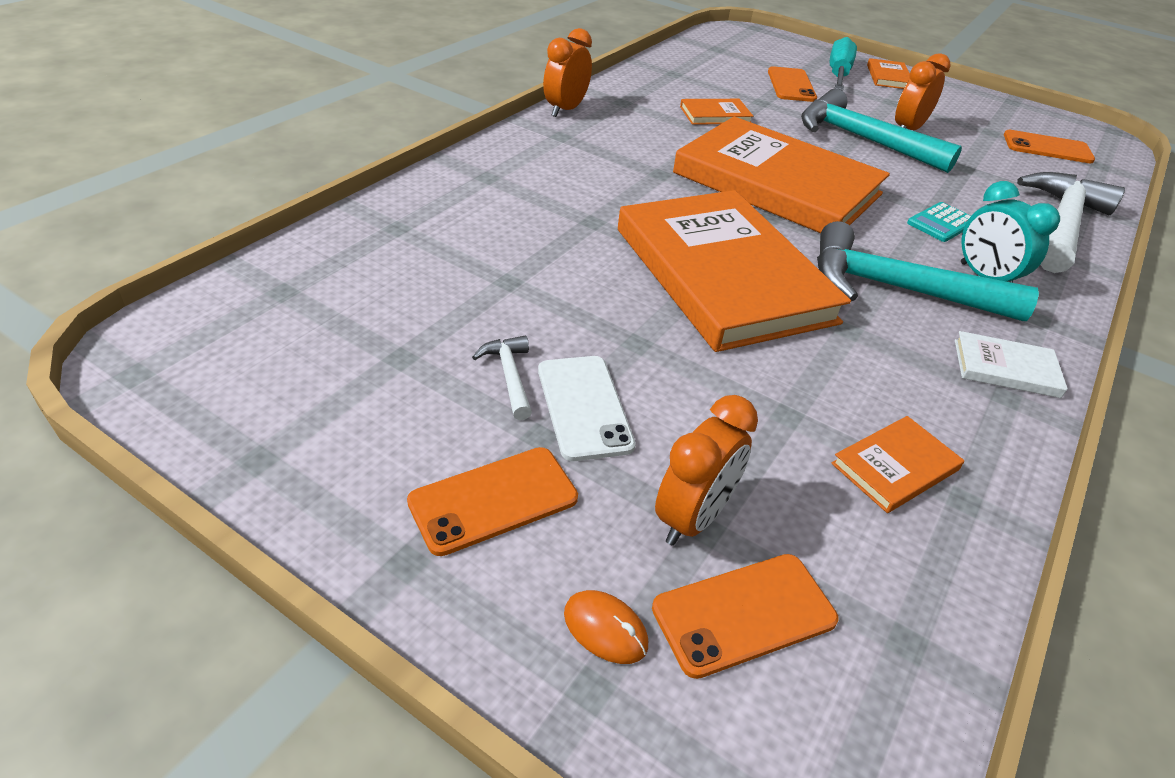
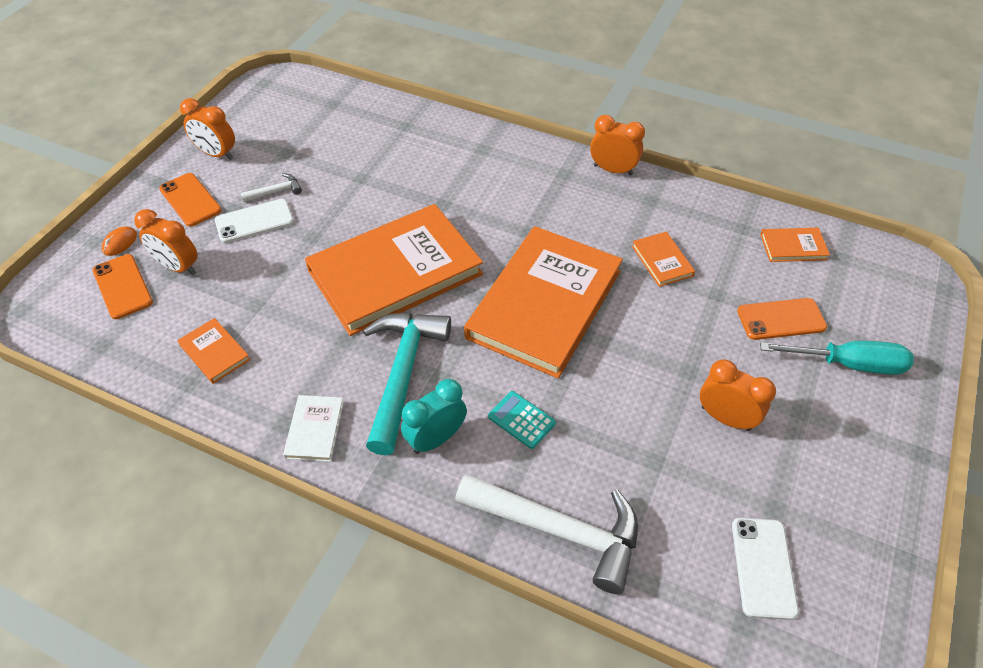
camera: 85 degrees right, 10 degrees up
turquoise hammer [801,89,962,173] -> none
orange book [867,58,910,89] -> orange book moved to [760,228,830,262]
orange phone [1004,130,1095,163] -> white phone [732,518,799,620]
none -> orange clock [180,98,235,160]

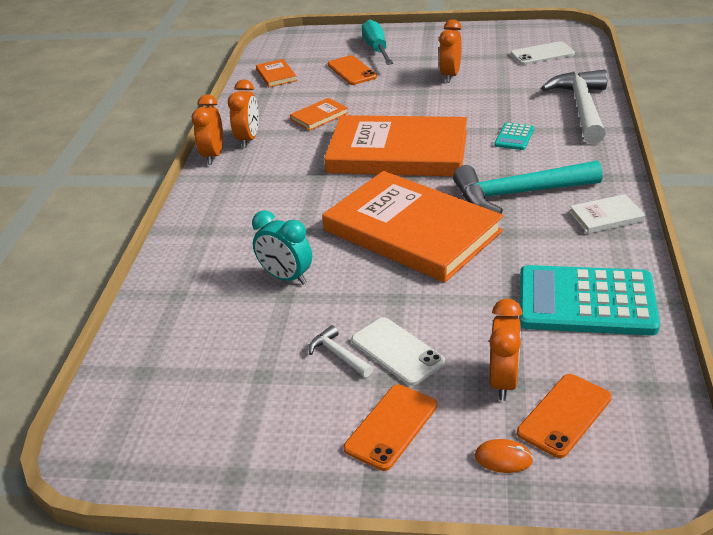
camera: 105 degrees left, 15 degrees down
orange book [178,318,250,384] -> turquoise calculator [519,265,660,336]
orange clock [180,98,235,160] -> orange clock moved to [228,79,259,148]
turquoise clock [401,379,467,454] -> turquoise clock moved to [252,210,312,285]

